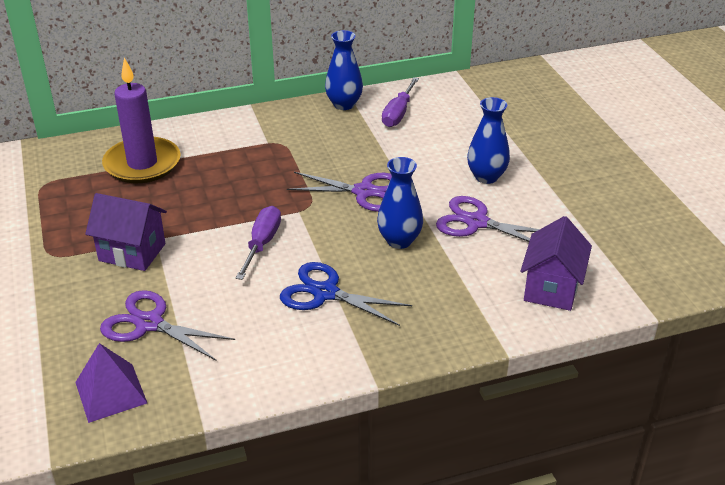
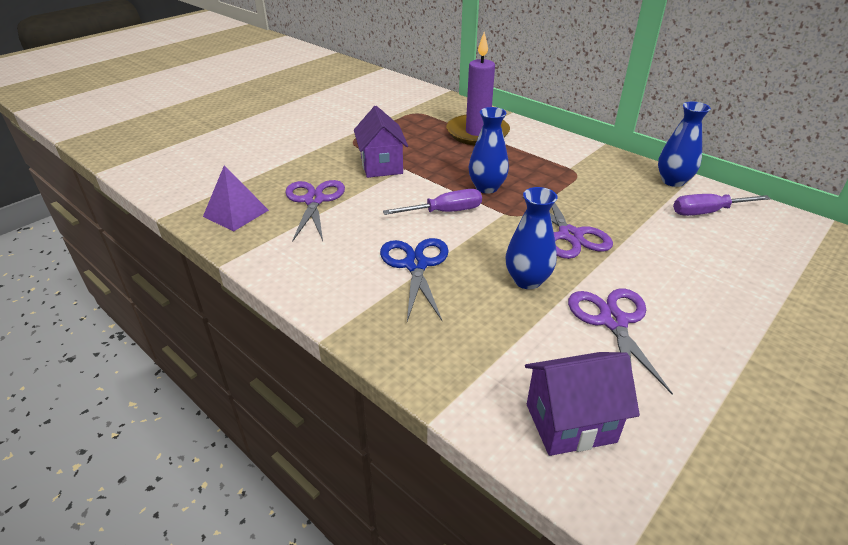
camera: 60 degrees right, 0 degrees up
blue vase [467,97,510,184] -> blue vase moved to [469,107,509,194]

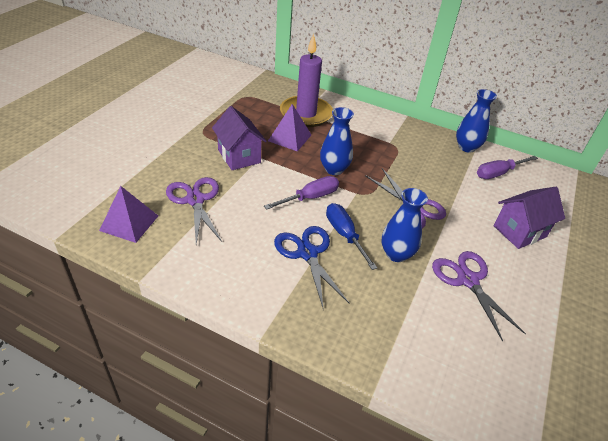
camera: 20 degrees left, 5 degrees up
purple house [525,352,640,456] -> purple house moved to [494,187,565,249]
none -> purple pyramid [268,104,311,152]
none -> blue screwdriver [326,203,377,270]

